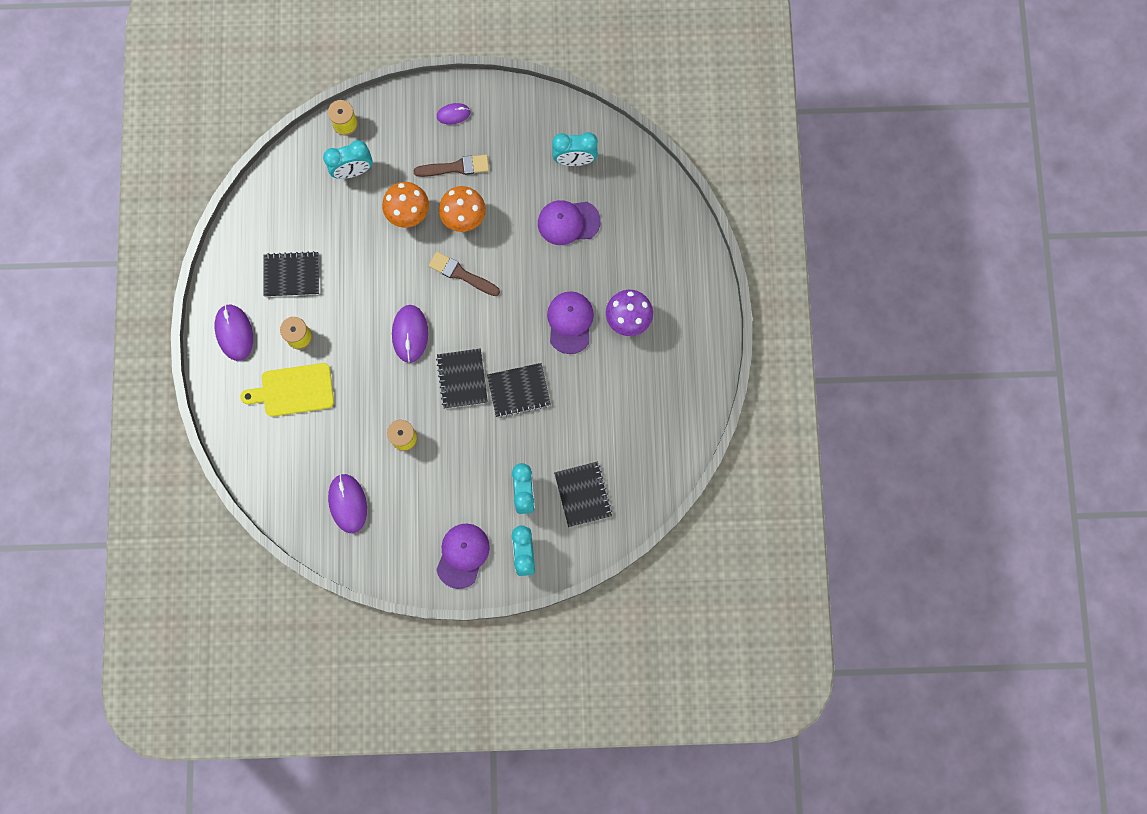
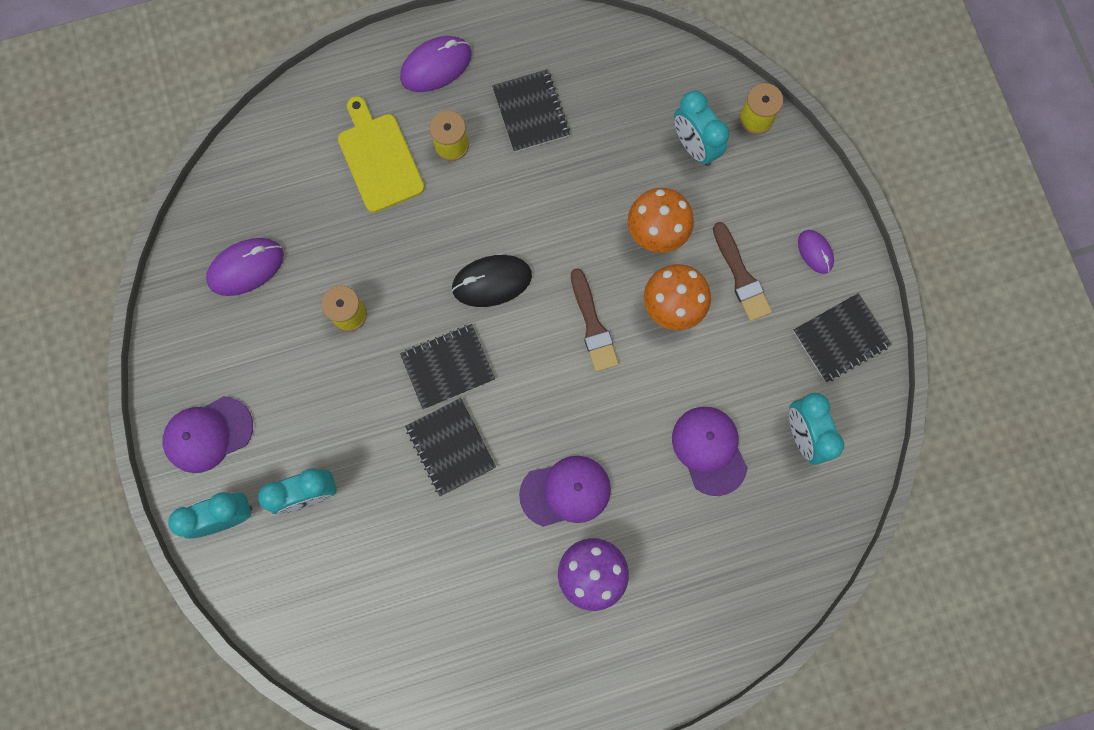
camera: 75 degrees right, 0 degrees up
purple mouse [392,305,428,363] -> black mouse [451,255,532,307]
brown brush [429,252,500,296] -> brown brush turned 150 degrees clockwise [571,268,619,372]
purple cap [436,524,490,589] -> purple cap turned 150 degrees clockwise [163,396,253,473]
black notebook [554,462,612,527] -> black notebook moved to [793,293,892,382]

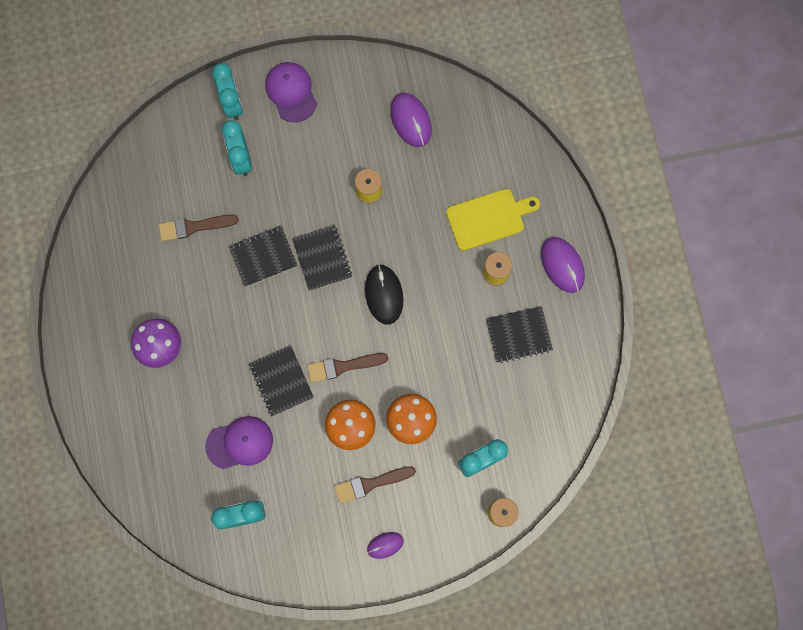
camera: 95 degrees right, 0 degrees up
purple cap [519,456,611,527] -> none
black notebook [793,293,892,382] -> black notebook moved to [249,345,314,417]
none -> brown brush [159,214,239,241]

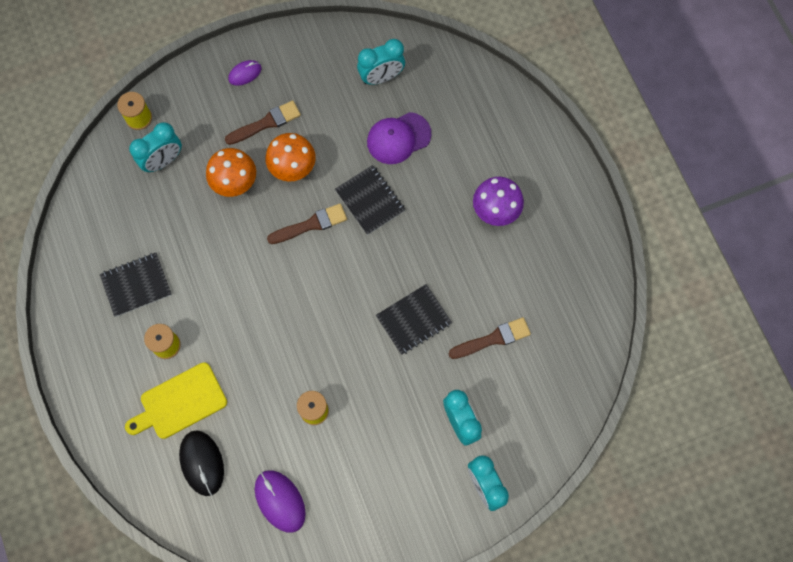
camera: 170 degrees right, 5 degrees down
purple cap [265,62,317,122] -> none
black notebook [292,225,352,291] -> none
black mouse [365,264,404,324] -> black mouse moved to [179,431,224,496]
purple mouse [541,237,585,293] -> none

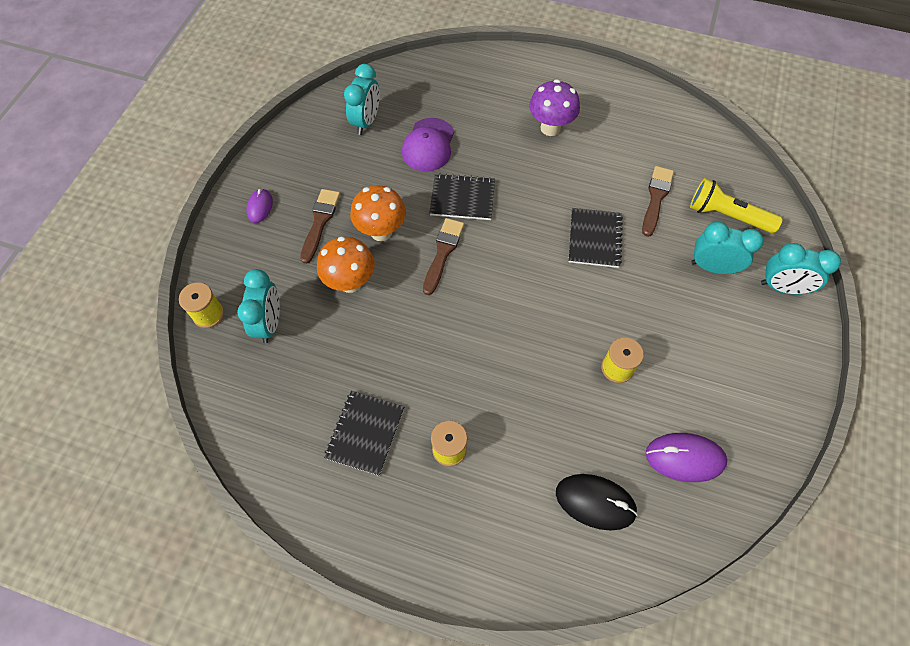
camera: 50 degrees left, 10 degrees down
yellow cutting board [125,362,227,439] -> none
none -> yellow flashlight [690,178,783,233]

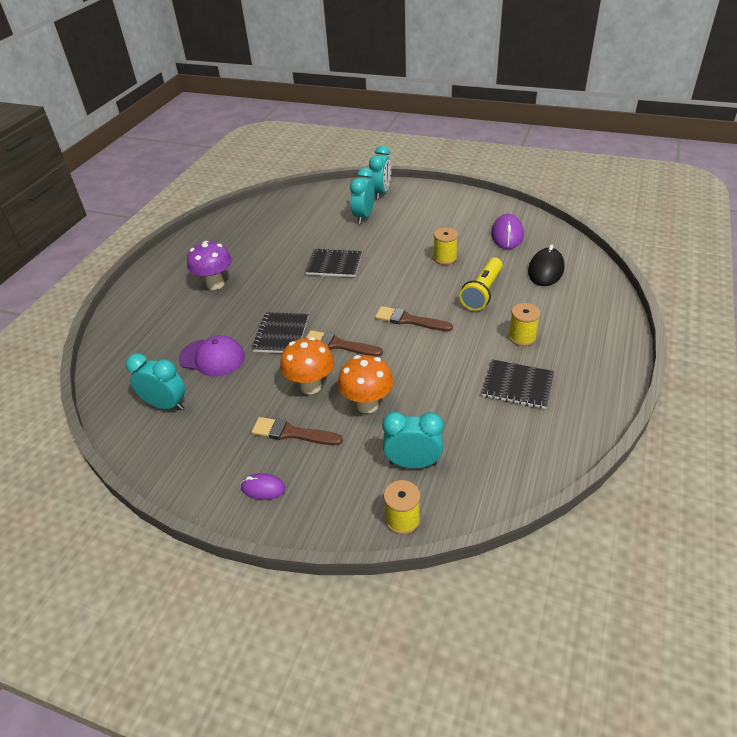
camera: 85 degrees left, 20 degrees down
brown brush [642,166,674,237] -> brown brush moved to [375,306,453,331]
yellow flashlight [690,178,783,233] -> yellow flashlight moved to [459,258,502,311]

